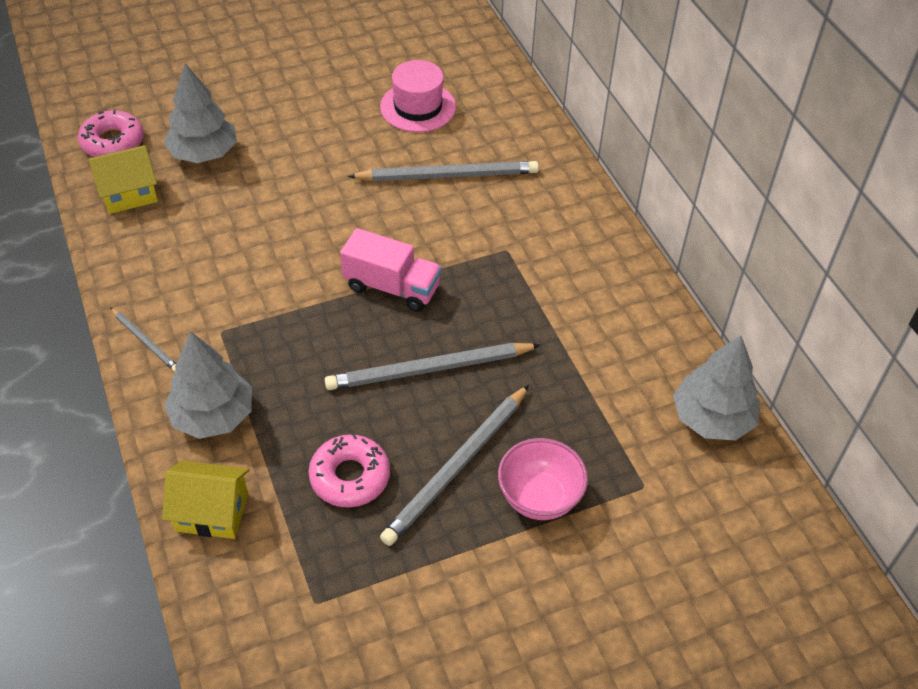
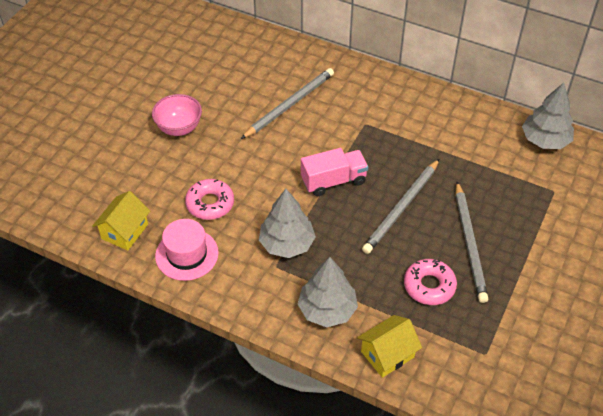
camera: 40 degrees left, 0 degrees up
pink donut [78,109,144,157] -> pink donut moved to [185,179,234,220]
grey pencil [110,307,177,372] -> none
grey tree [164,63,237,163] -> grey tree moved to [259,189,316,258]
pink hat [380,60,456,132] -> pink hat moved to [155,219,219,281]
pink bowl [498,438,588,520] -> pink bowl moved to [152,94,202,136]

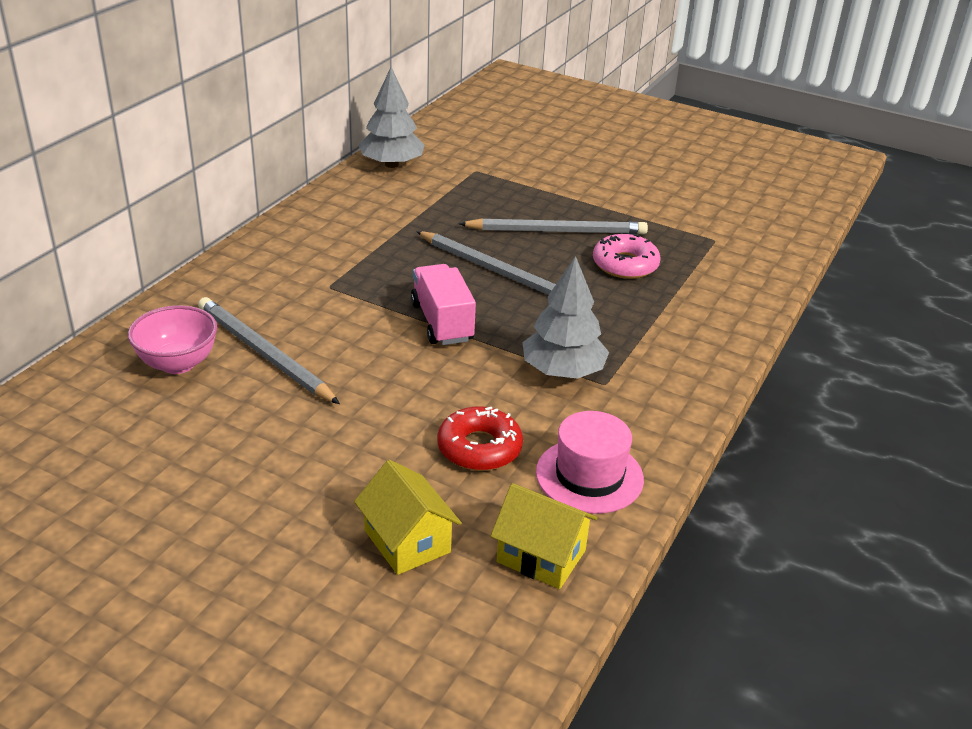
camera: 90 degrees left, 15 degrees down
pink bowl [152,94,202,136] -> pink bowl moved to [128,305,217,374]
pink donut [185,179,234,220] -> red donut [437,406,523,471]
grey tree [298,257,358,327] -> none
yellow house [357,315,422,378] -> yellow house moved to [354,460,461,575]

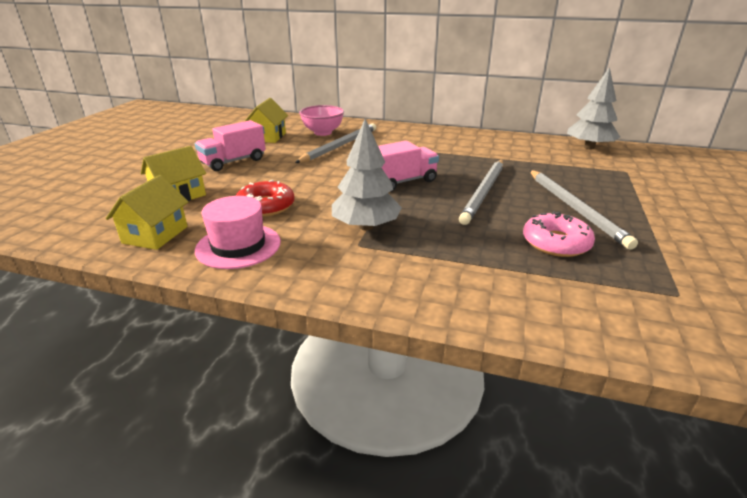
camera: 80 degrees right, 5 degrees down
none -> pink truck [195,120,266,171]
none -> yellow house [245,98,288,143]

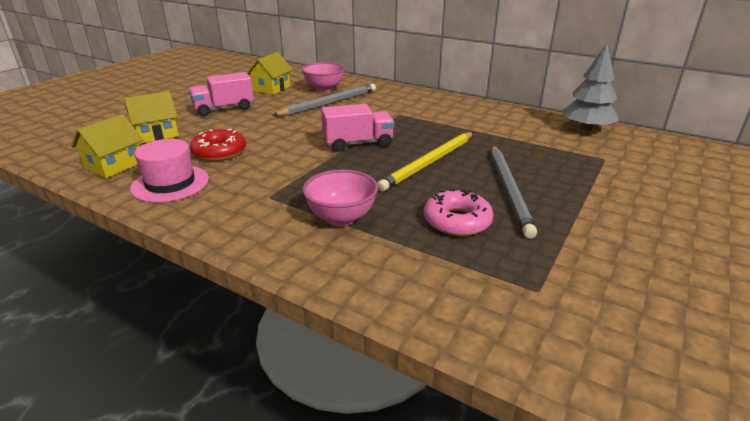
camera: 15 degrees right, 0 degrees up
grey tree [332,119,402,230] -> none
grey pencil [459,160,503,225] -> yellow pencil [377,132,474,192]
none -> pink bowl [303,169,378,226]

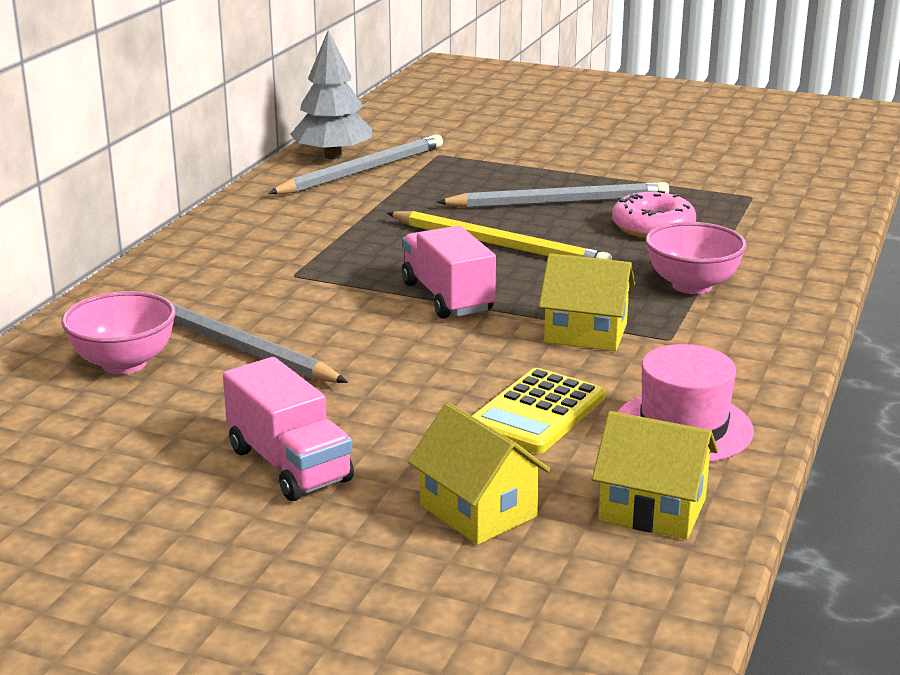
camera: 100 degrees left, 5 degrees down
red donut [190,129,246,161] -> yellow calculator [472,368,605,453]
yellow house [247,52,293,95] -> yellow house moved to [539,253,635,351]
none -> grey pencil [268,134,443,194]

